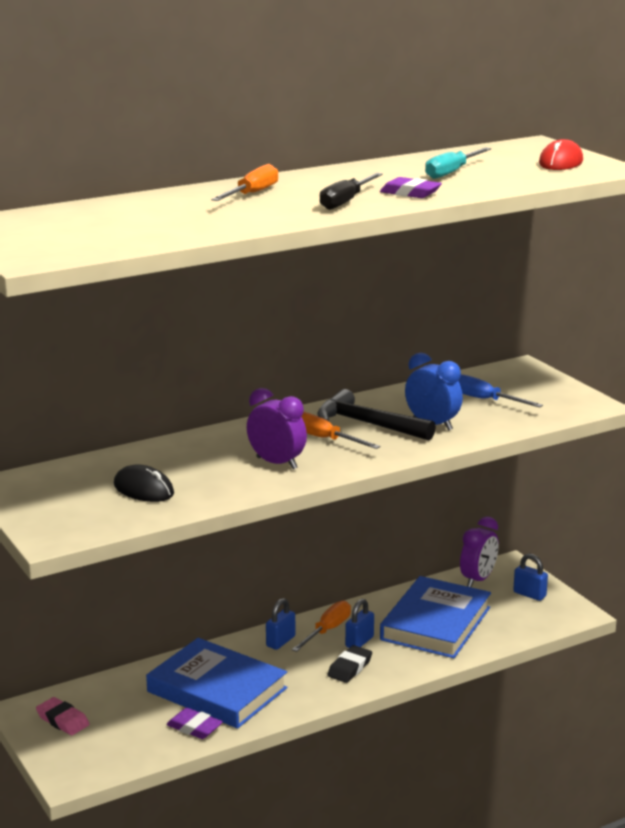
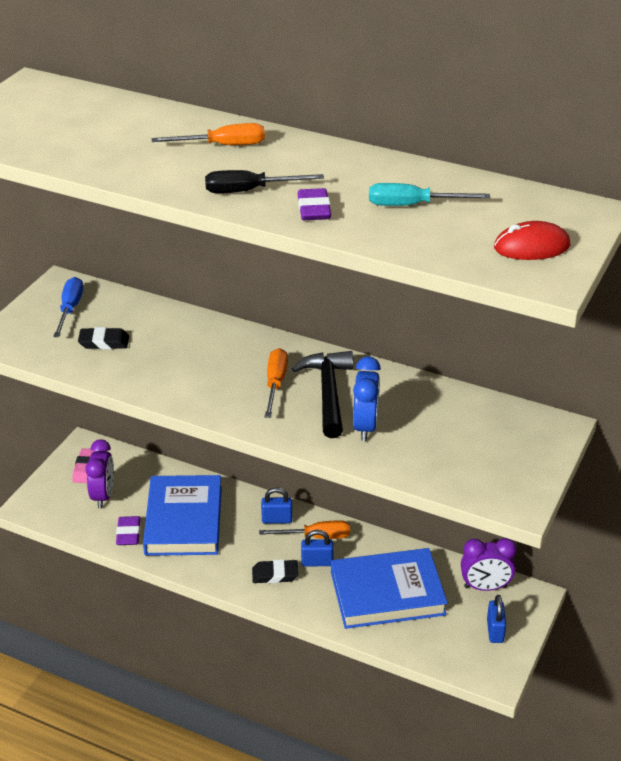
camera: 55 degrees right, 15 degrees up
black mouse [114,465,174,502] -> black eraser [78,327,129,350]
purple clock [247,388,307,470] -> purple clock moved to [85,439,114,508]
blue screwdriver [458,374,543,408] -> blue screwdriver moved to [53,277,83,337]

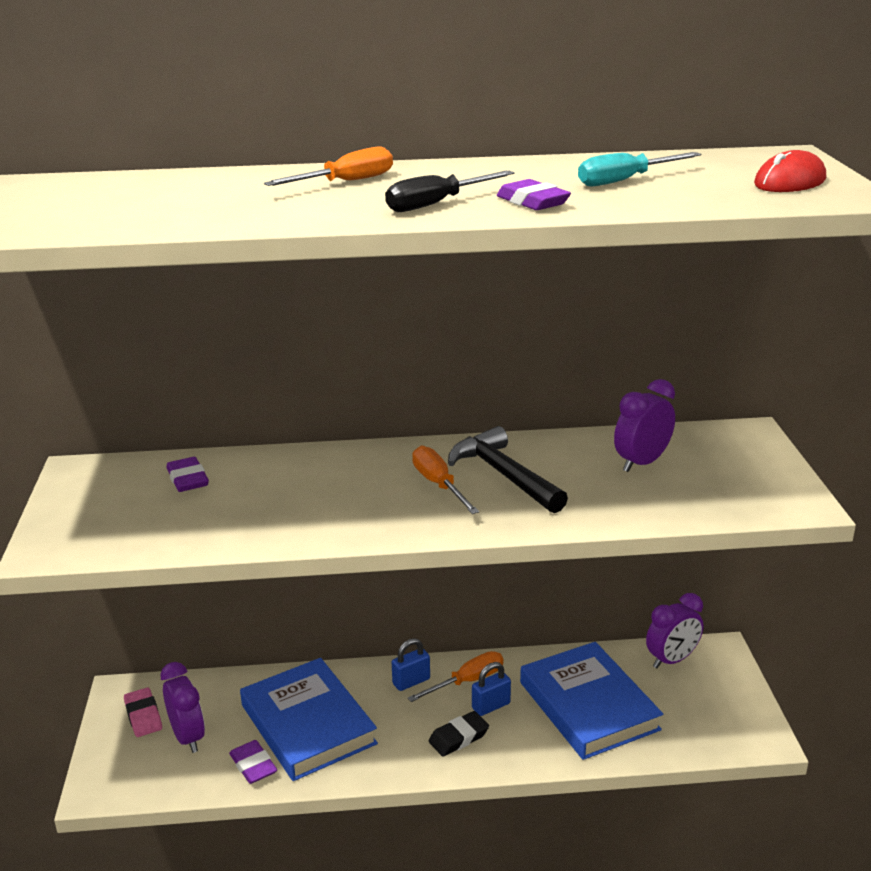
camera: 30 degrees left, 10 degrees down
blue screwdriver [53,277,83,337] -> none
black eraser [78,327,129,350] -> none
blue book [331,548,448,629] -> blue book turned 75 degrees counterclockwise [520,642,663,760]
blue clock [353,356,381,441] -> none
blue padlock [487,595,506,643] -> none
none -> purple eraser [167,457,209,492]
none -> purple clock [614,379,675,472]

